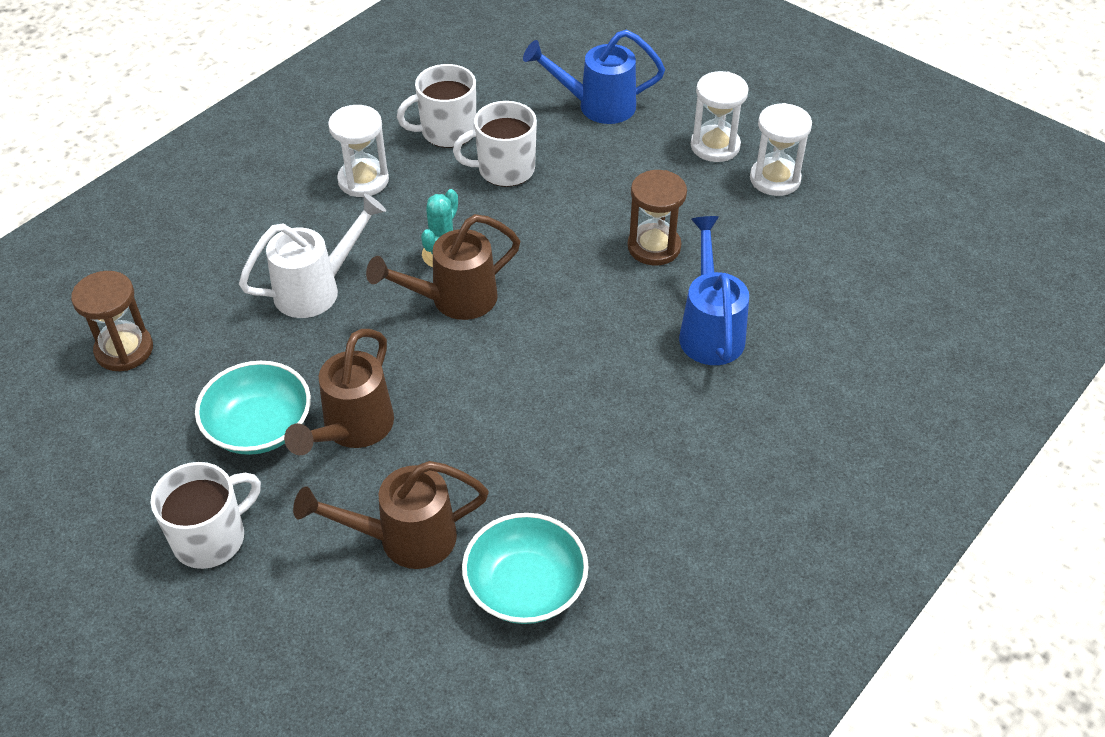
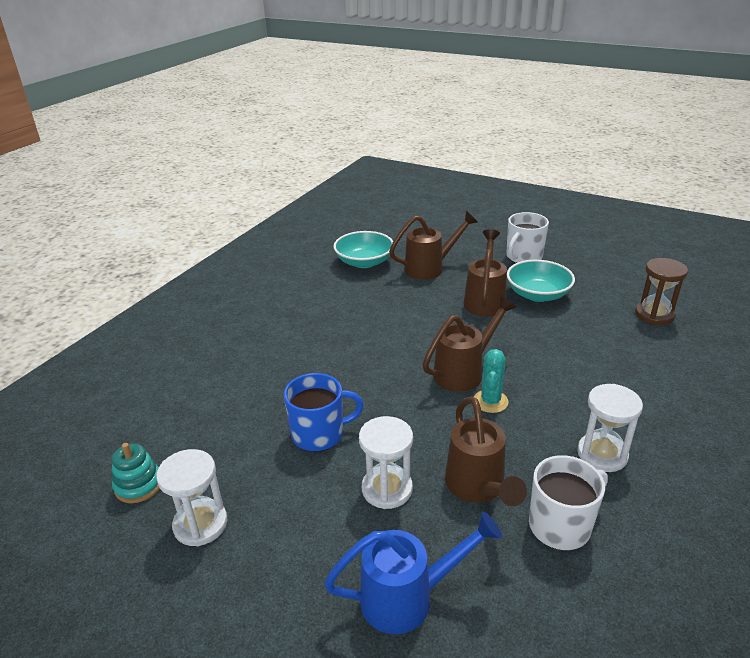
camera: 170 degrees right, 15 degrees down
white watering can [239,194,386,318] -> none
white mug [453,101,537,187] -> brown watering can [445,396,527,506]
brown hourglass [627,170,687,266] -> blue mug [284,373,364,452]
blue watering can [679,216,749,365] -> none
white hourglass [691,71,749,162] -> white hourglass moved to [359,416,413,509]
none -> turquoise stacking toy [112,443,160,503]

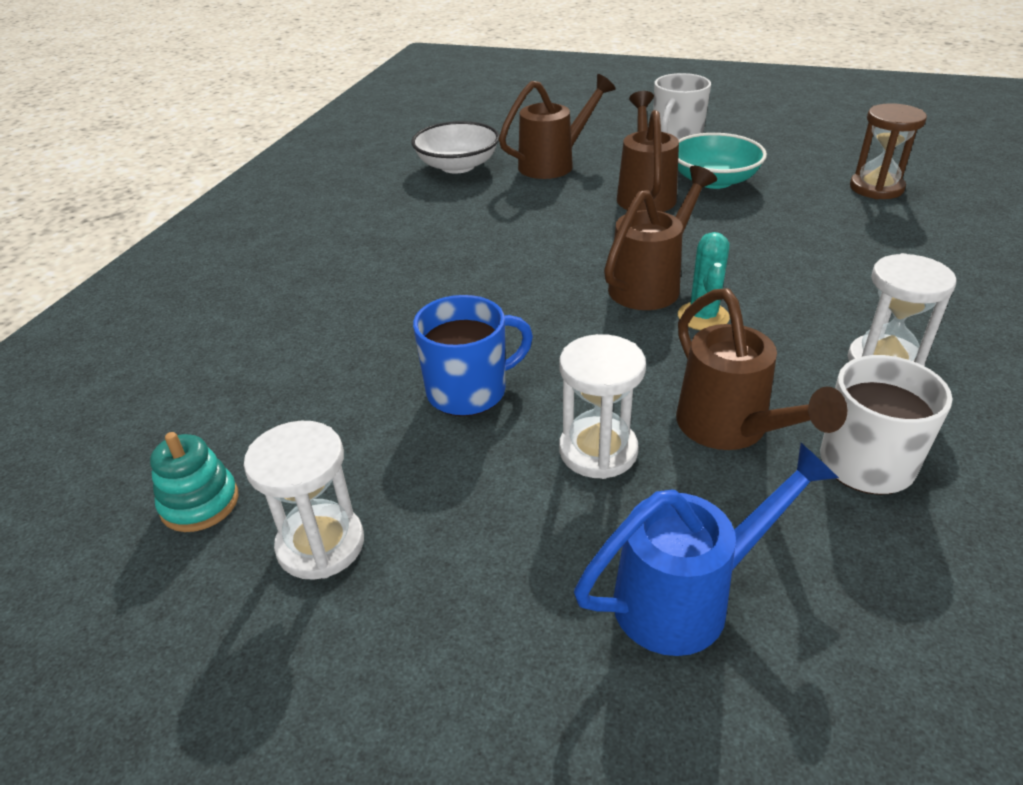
camera: 10 degrees left, 5 degrees up
turquoise bowl [333,231,393,268] -> white bowl [411,121,499,174]

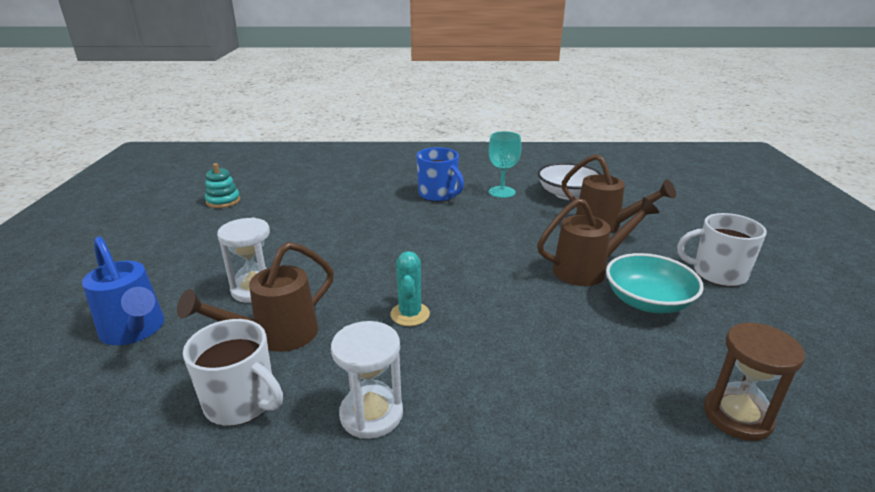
camera: 70 degrees right, 10 degrees down
white hourglass [244,421,364,580] -> none
blue mug [413,295,533,416] -> blue mug moved to [416,147,464,202]
brown watering can [604,166,717,310] -> none
turquoise cactus [678,232,730,330] -> turquoise cactus turned 75 degrees counterclockwise [390,251,430,326]
none -> turquoise goblet [488,131,521,198]

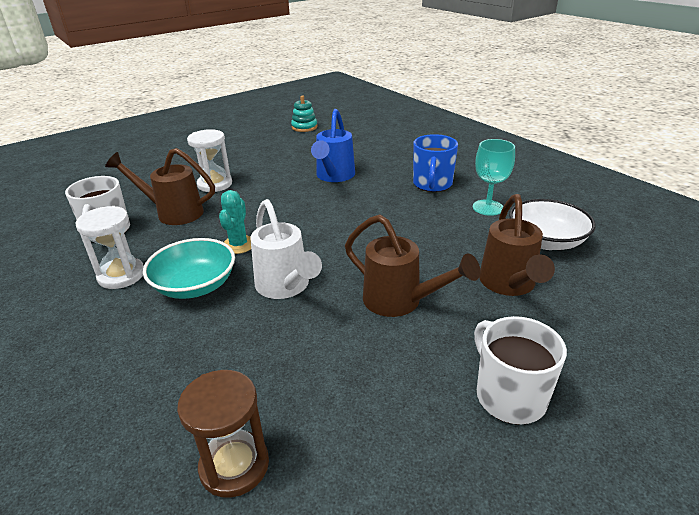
camera: 55 degrees right, 5 degrees up
blue watering can [82,237,164,345] -> blue watering can moved to [311,109,355,182]
turquoise cactus [390,251,430,326] -> turquoise cactus turned 45 degrees counterclockwise [219,190,251,254]
turquoise bowl [606,253,704,313] -> turquoise bowl moved to [143,238,235,299]
none -> white watering can [251,199,322,299]

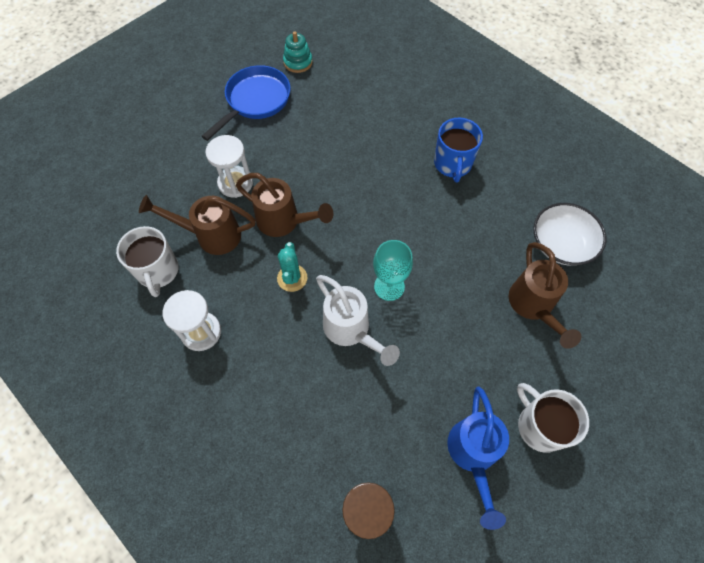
camera: 10 degrees left, 30 degrees up
turquoise bowl [143,238,235,299] -> none
blue watering can [311,109,355,182] -> blue watering can moved to [447,386,509,530]
brown watering can [345,214,480,317] -> brown watering can moved to [236,173,333,237]
turquoise goblet [473,139,515,216] -> turquoise goblet moved to [373,240,413,301]
none -> blue pan [201,65,291,141]

